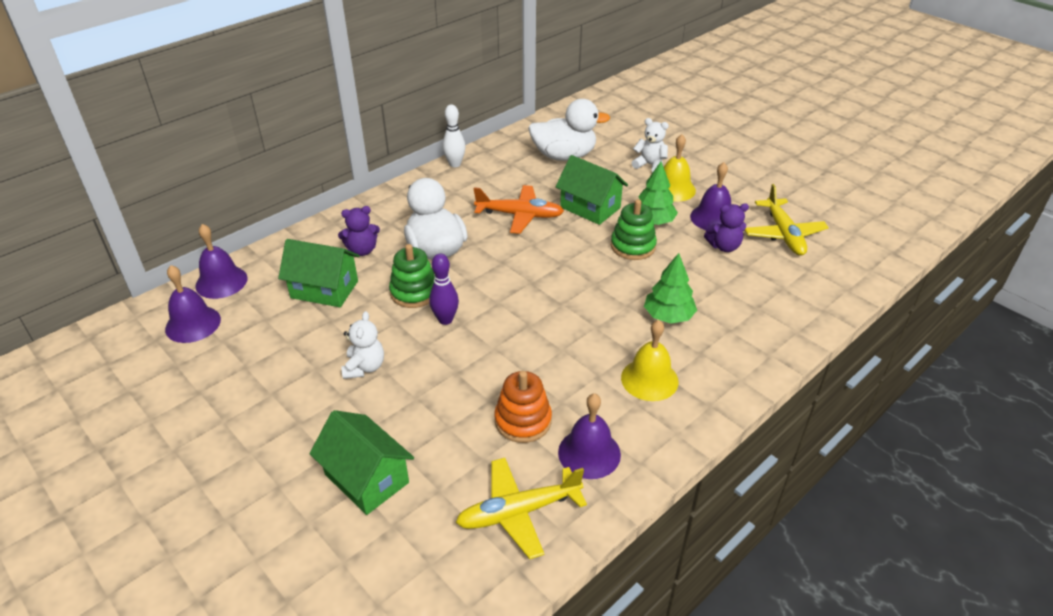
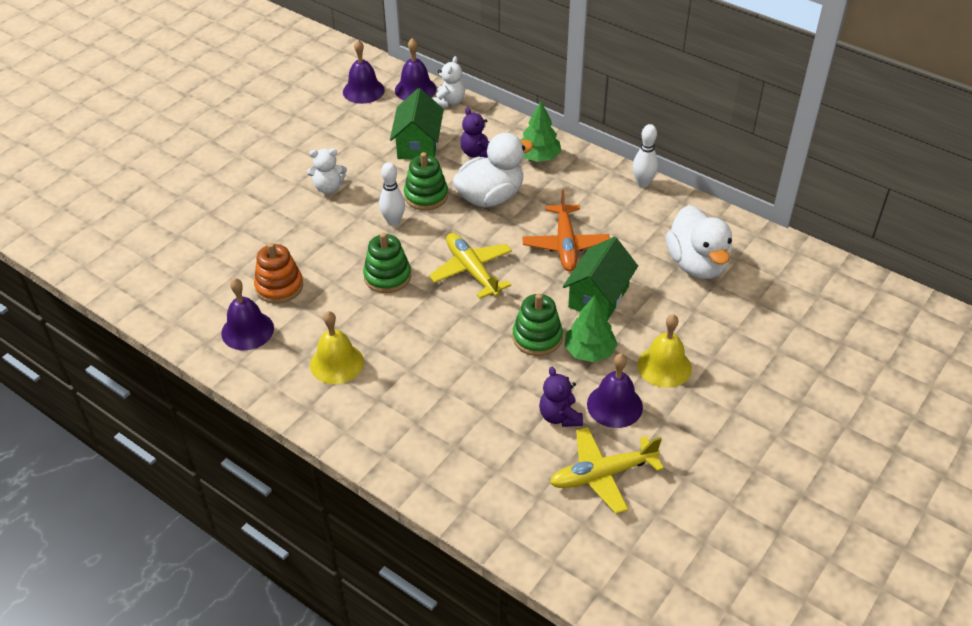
camera: 80 degrees right, 5 degrees up
green house [310,410,414,515] -> none
purple bowling pin [429,253,459,325] -> white bowling pin [379,162,405,226]
yellow plane [456,458,587,559] -> yellow plane moved to [429,233,512,299]
white teddy bear [632,118,669,172] -> white teddy bear moved to [433,56,465,107]
green tree [644,253,697,324] -> green tree moved to [521,102,561,162]
none -> green stacking toy [363,233,411,293]

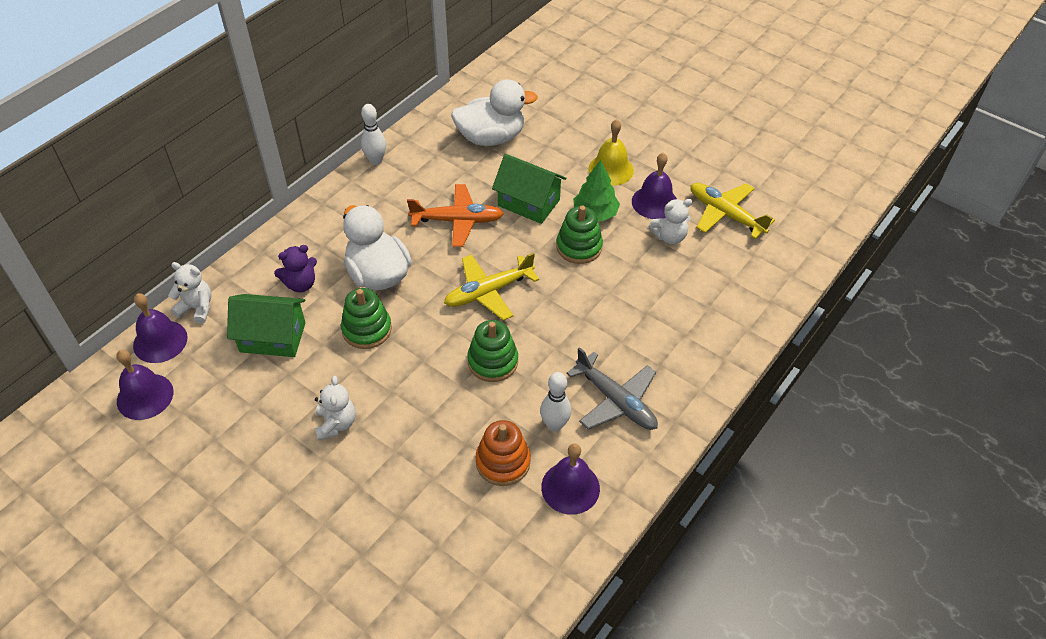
camera: 90 degrees left, 5 degrees up
yellow bell [310,311,364,384] -> grey plane [566,347,658,430]
white bowling pin [379,162,405,226] -> white bowling pin moved to [540,372,571,432]
green tree [521,102,561,162] -> none
purple teddy bear [539,367,583,427] -> white teddy bear [649,199,692,244]
yellow plane [550,427,664,514] -> yellow plane turned 150 degrees clockwise [691,183,775,239]

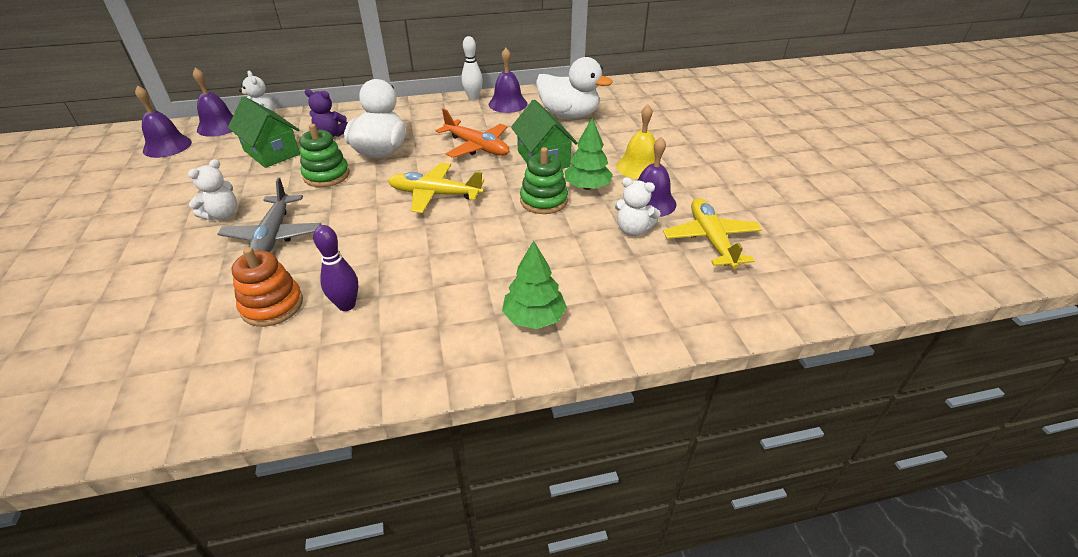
camera: 40 degrees right, 10 degrees down
green stacking toy [467,320,518,382] -> none
white bowling pin [540,372,571,432] -> purple bowling pin [313,225,358,311]
purple bell [541,443,600,515] -> purple bell moved to [489,48,528,113]
grey plane [566,347,658,430] -> grey plane moved to [217,178,322,252]
none -> green tree [502,241,567,329]

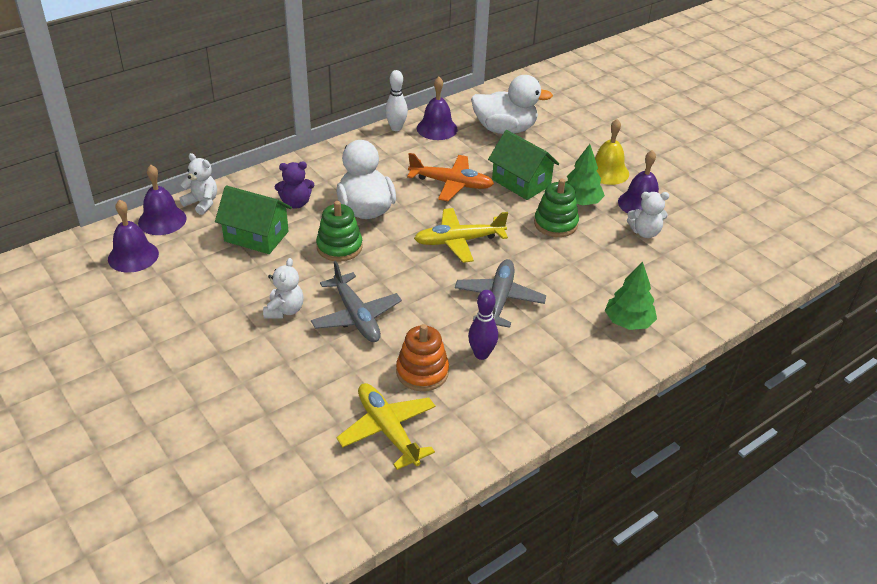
camera: 25 degrees left, 0 degrees up
yellow plane [663,198,762,269] -> yellow plane moved to [336,383,436,470]
none -> grey plane [455,259,546,328]

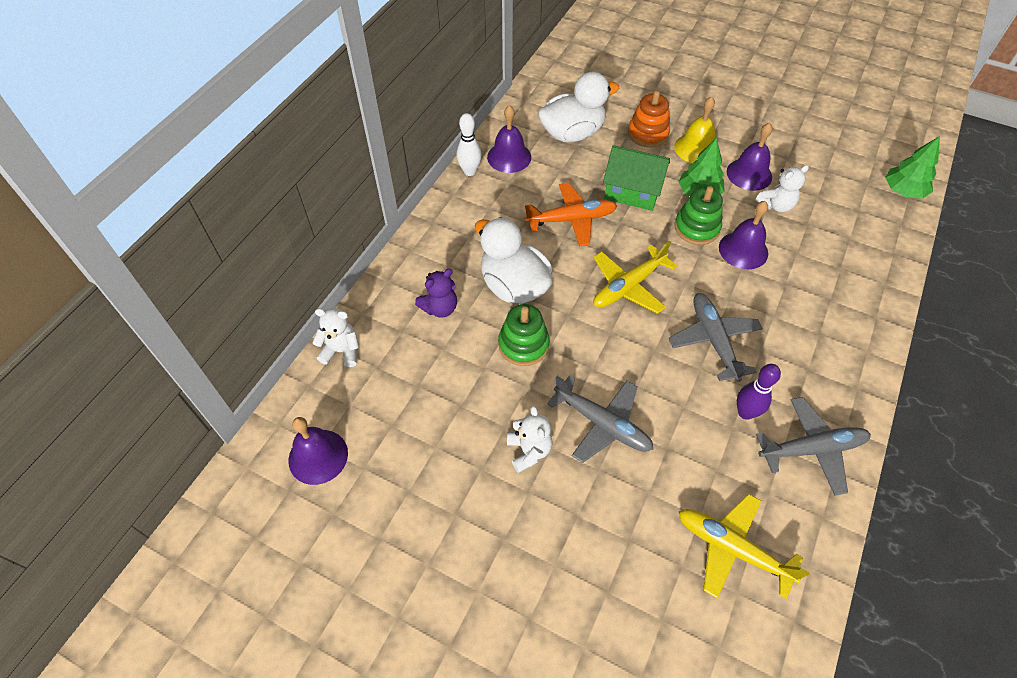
camera: 25 degrees left, 15 degrees up
purple bell [138,165,187,235] -> purple bell moved to [719,201,768,269]
green house [215,186,292,254] -> none
orange stacking toy [396,324,449,391] -> orange stacking toy moved to [628,91,670,148]
green tree [605,262,657,330] -> green tree moved to [885,136,940,198]
none -> grey plane [756,397,871,496]

